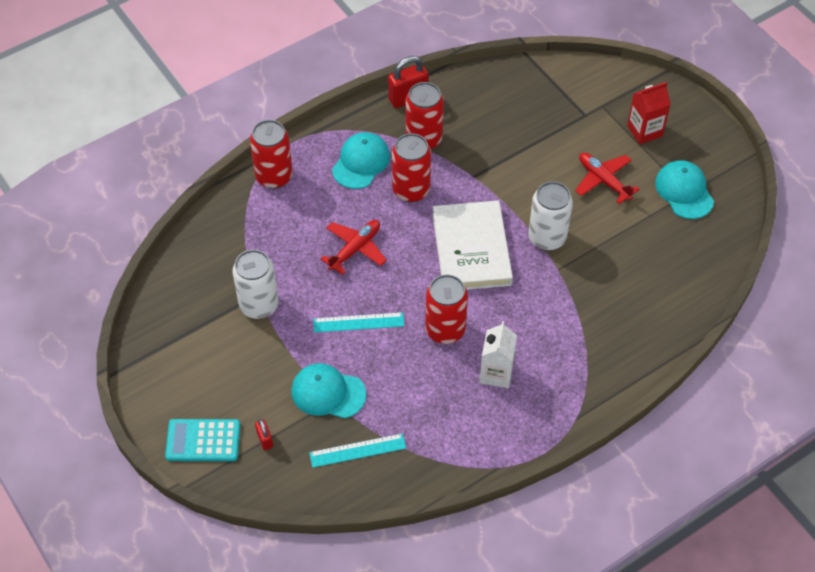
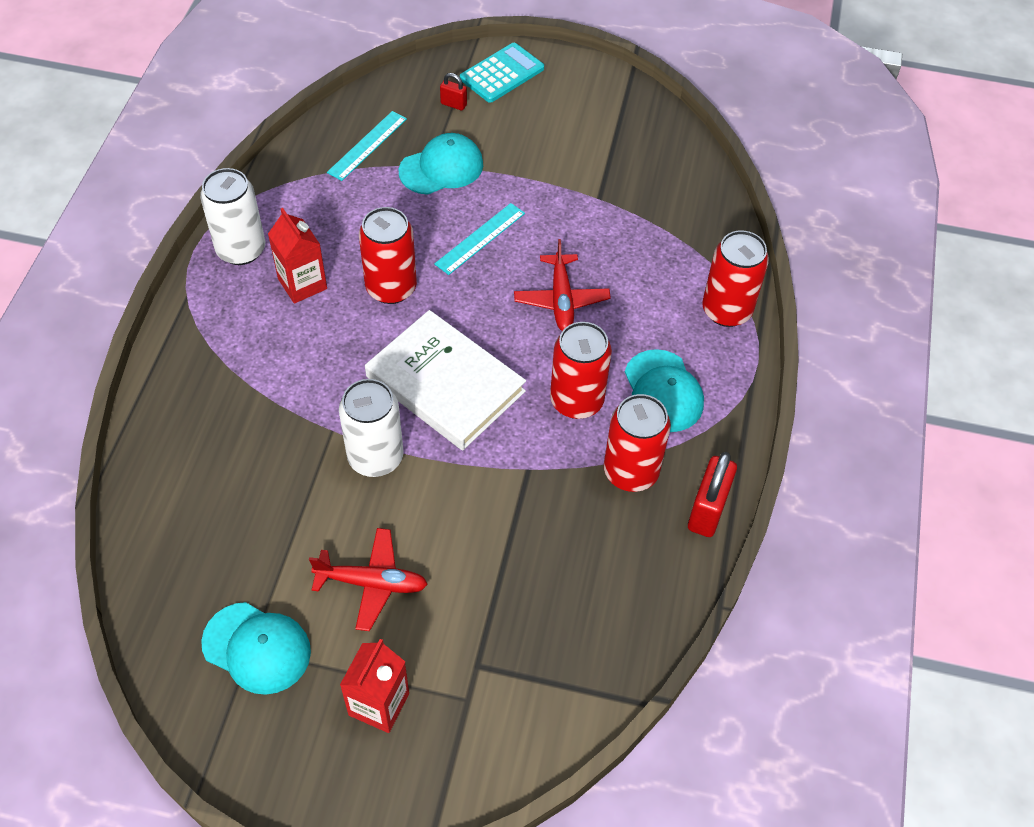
camera: 135 degrees right, 0 degrees up
white can [232,250,279,319] -> white can moved to [200,168,265,265]
white carton [480,321,517,388] -> red carton [268,208,327,304]

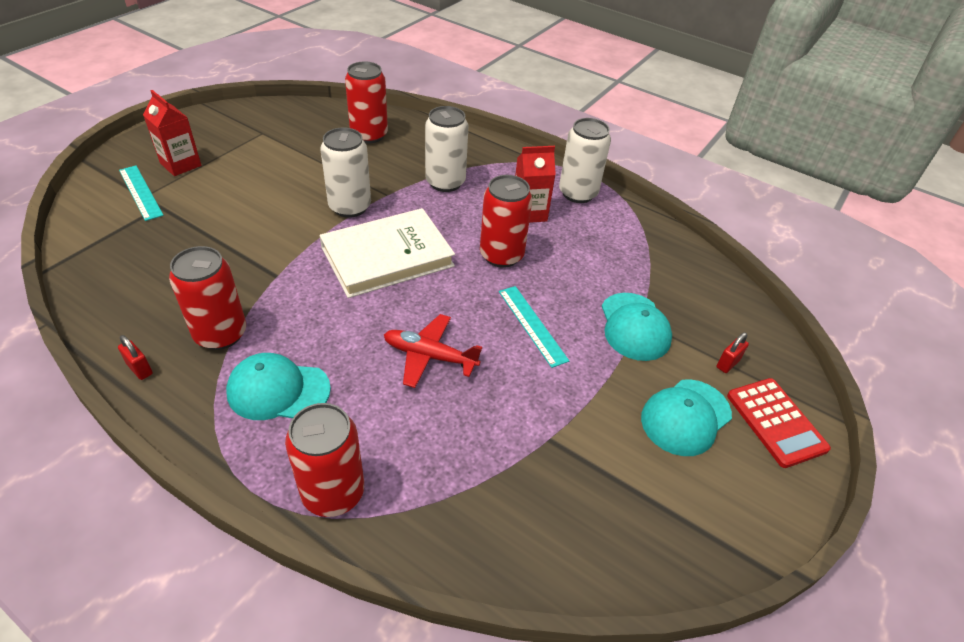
camera: 110 degrees right, 10 degrees down
turquoise cap [201,602,311,695] -> turquoise cap moved to [641,379,732,456]
red plane [309,528,428,631] -> none
turquoise ruler [327,111,407,181] -> turquoise ruler moved to [119,165,164,221]
turquoise calculator [460,43,544,103] -> red calculator [727,378,831,468]
red can [550,322,612,419] -> red can moved to [345,61,388,143]
red padlock [688,452,737,537] -> red padlock [118,335,153,380], size x0.52
none -> white can [425,106,468,192]

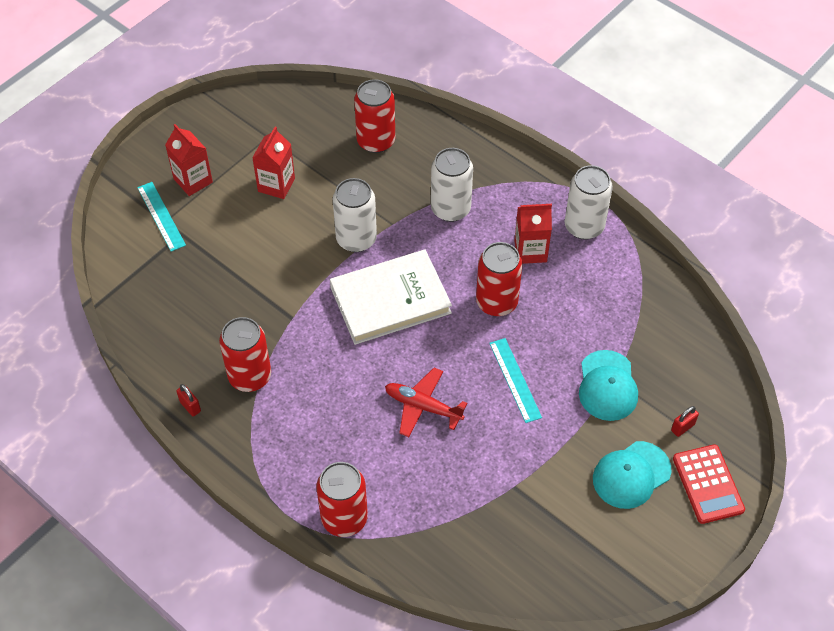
camera: 10 degrees right, 10 degrees up
turquoise cap [226,353,331,420] -> none
none -> red carton [252,127,295,199]

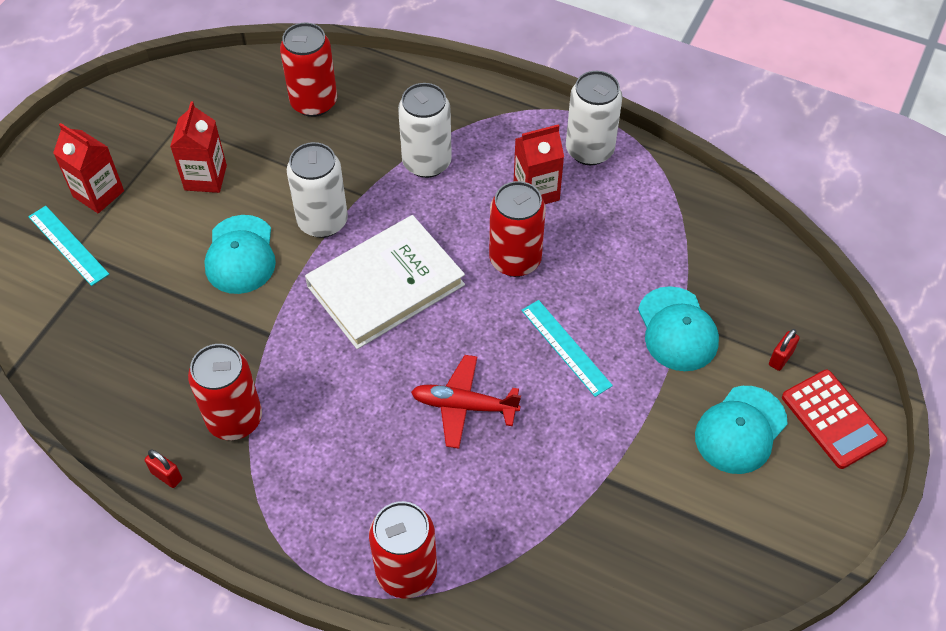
camera: 15 degrees left, 0 degrees up
none -> turquoise cap [204,215,276,294]

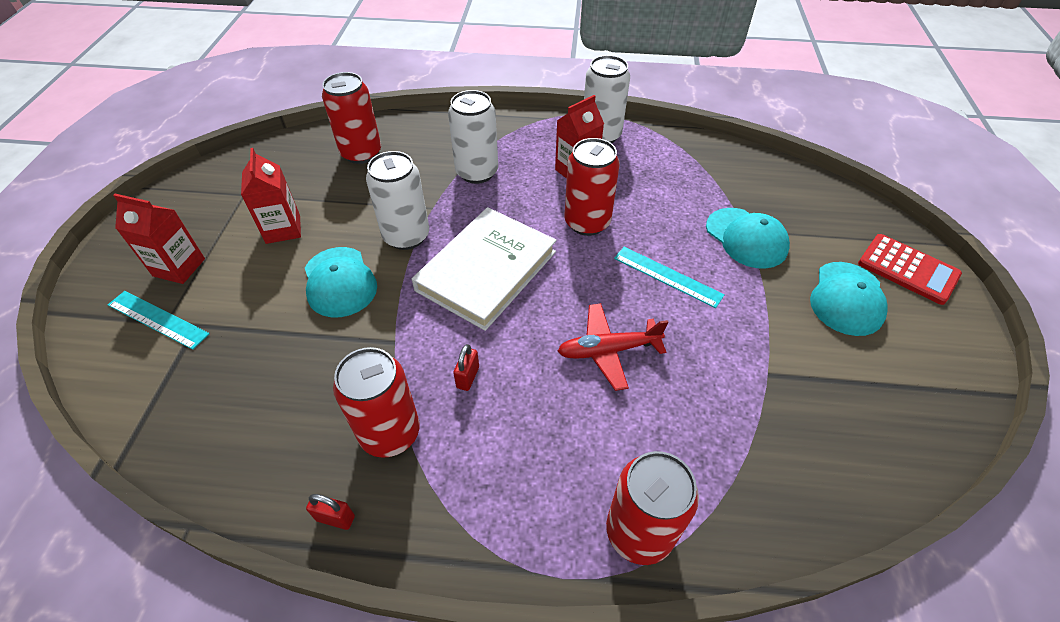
camera: 20 degrees left, 5 degrees down
red padlock [769,329,800,371] -> red padlock moved to [453,344,479,391]

